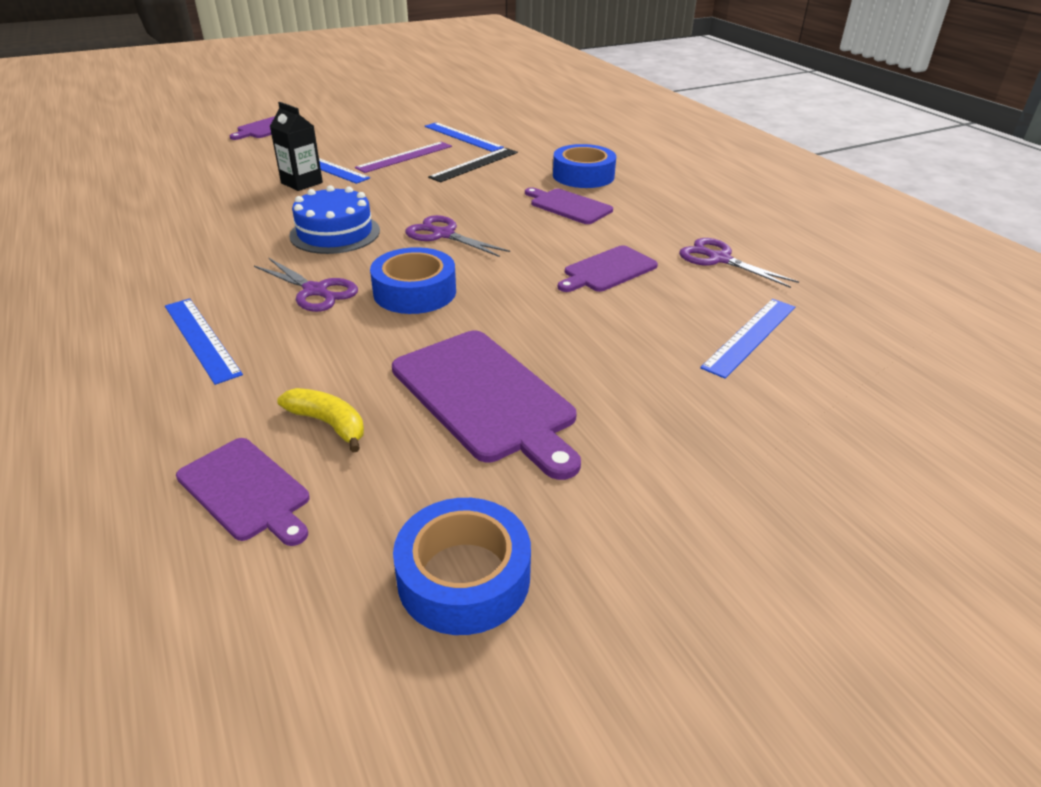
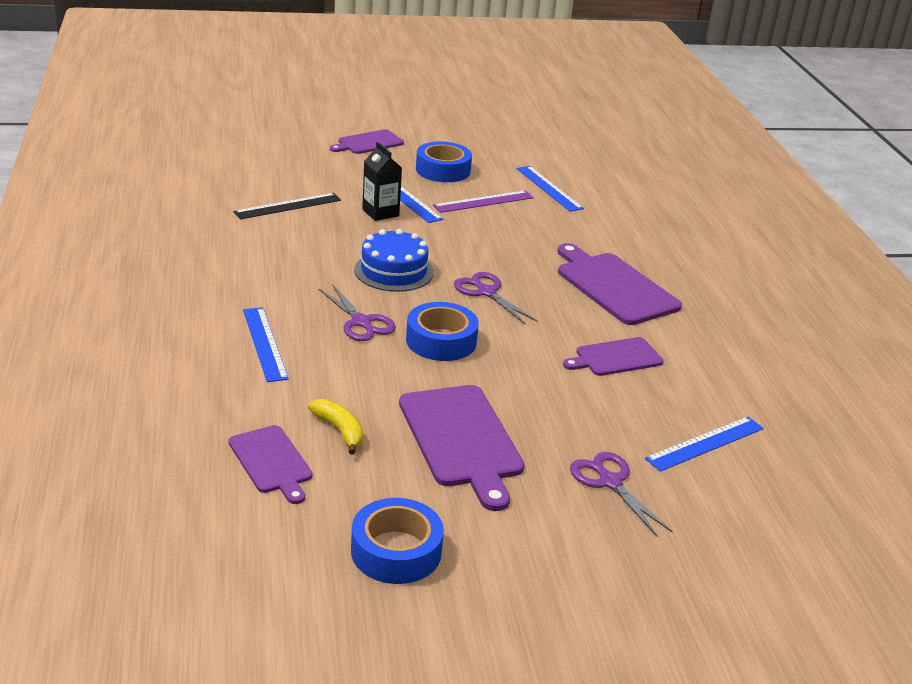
camera: 15 degrees right, 5 degrees down
black ruler [428,148,518,182] -> black ruler moved to [233,193,341,219]
purple cutting board [525,188,613,224] -> purple cutting board [557,243,682,325], size x1.66
blue tape [553,144,616,188] -> blue tape moved to [416,142,472,182]
purple scissors [679,238,799,288] -> purple scissors moved to [570,452,673,536]

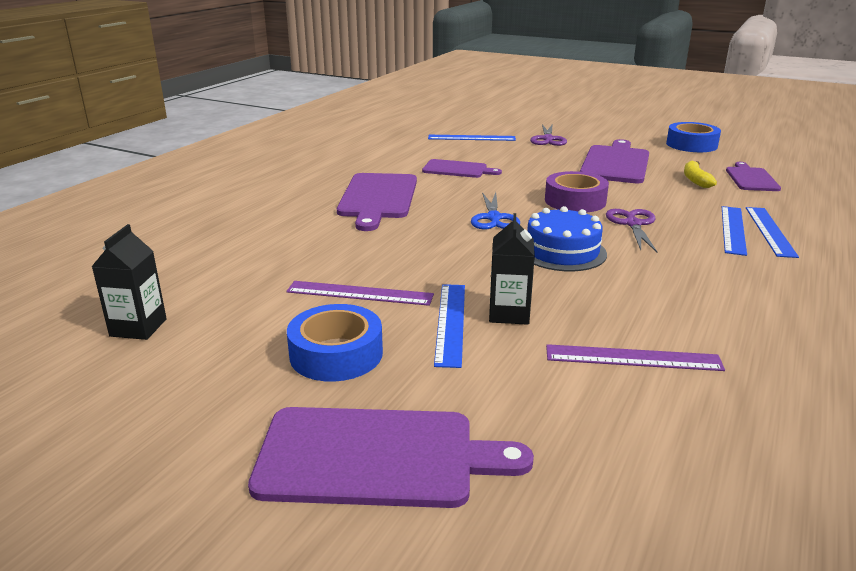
camera: 140 degrees left, 5 degrees down
black ruler [233,193,341,219] -> purple ruler [546,344,725,371]
purple cutting board [330,129,404,154] -> purple cutting board [248,407,534,508], size x1.66
blue tape [406,302,479,361] -> purple tape [545,171,609,212]
purple scissors [454,272,538,325] -> blue scissors [471,192,520,229]
blue ruler [516,166,584,212] -> blue ruler moved to [746,207,799,258]
none -> black carton [91,224,167,340]

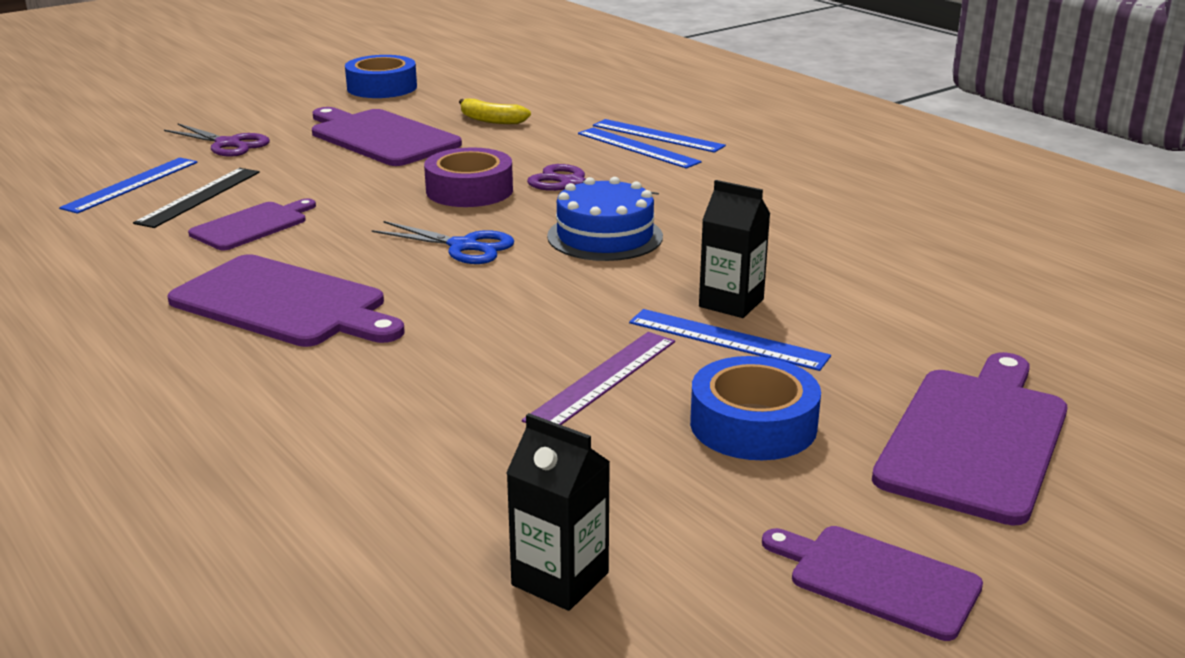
camera: 65 degrees left, 0 degrees up
purple ruler [546,344,725,371] -> none
purple cutting board [726,162,781,191] -> purple cutting board moved to [762,526,983,641]
none -> black ruler [133,168,260,228]

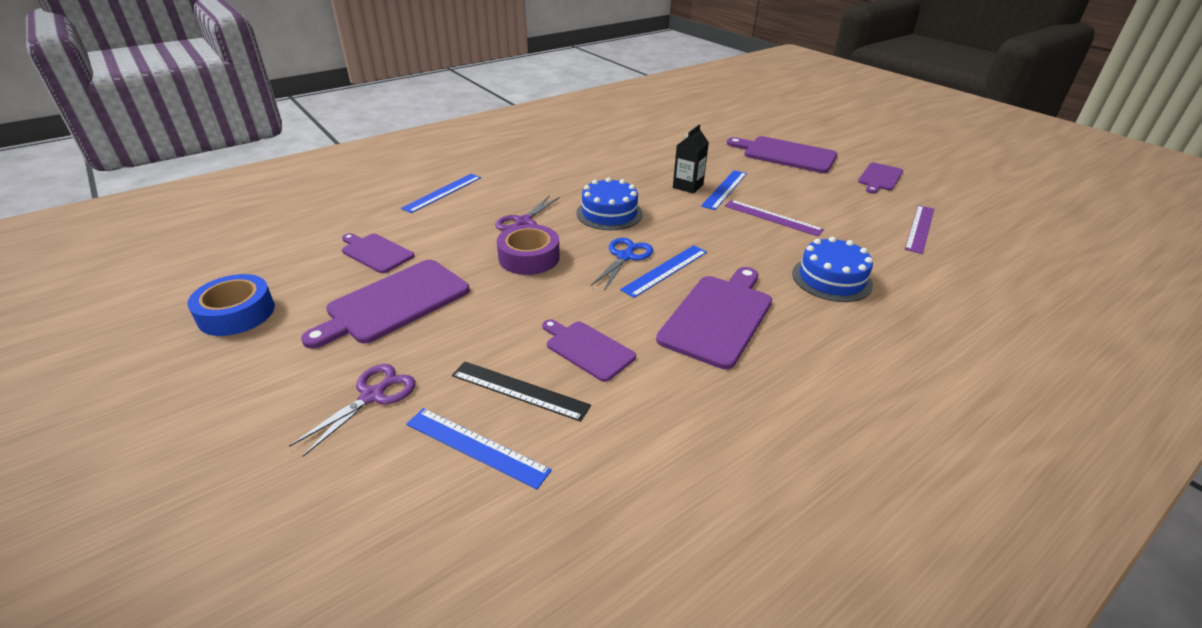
camera: 90 degrees left, 10 degrees up
yellow banana [459,99,531,124] -> purple cutting board [342,233,414,273]
black carton [506,413,610,611] -> purple ruler [905,205,934,254]
blue ruler [578,128,702,169] -> blue ruler moved to [620,245,707,298]
blue tape [690,356,821,460] -> none
none -> blue cake [792,237,873,302]

